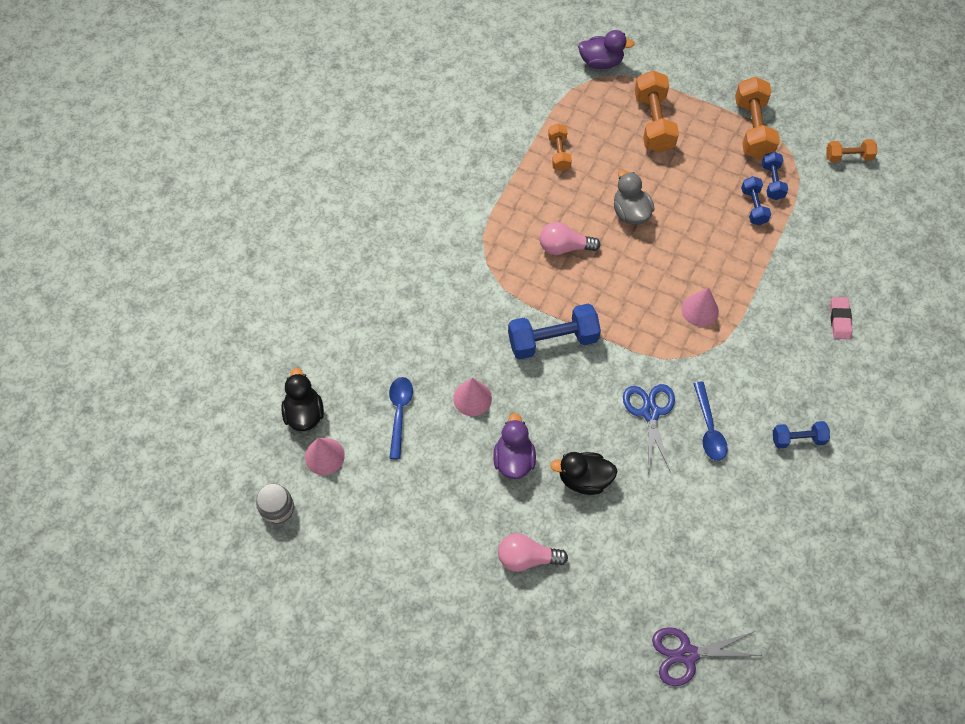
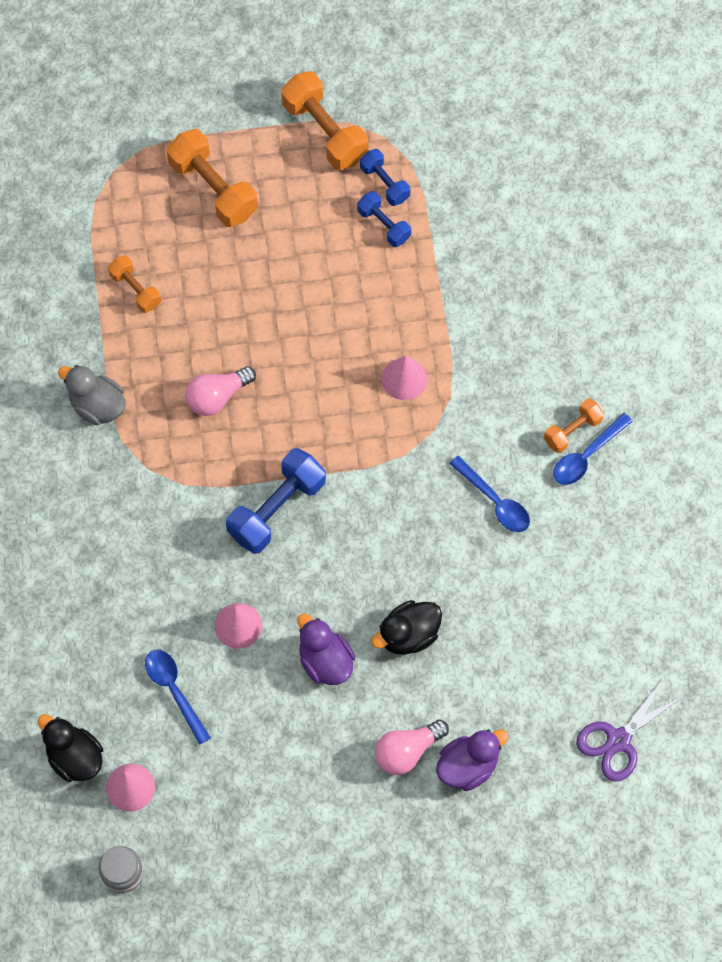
camera: 35 degrees left, 5 degrees up
purple duck [578,30,635,69] -> purple duck moved to [436,729,509,791]
grey duck [614,170,655,225] -> grey duck moved to [58,365,126,425]
blue scissors [623,384,675,474] -> none
blue dumbbell [773,421,830,449] -> blue spoon [553,413,633,485]
orange dumbbell [826,139,877,162] -> orange dumbbell moved to [544,398,604,453]
pink eraser [830,297,852,339] -> none

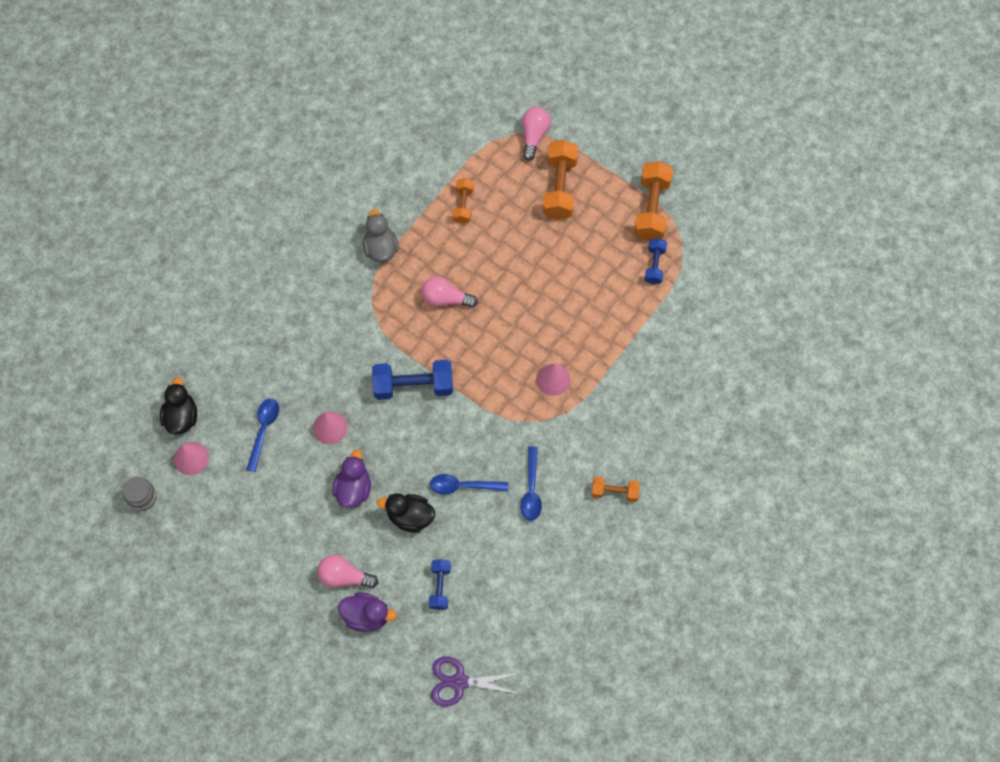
camera: 45 degrees right, 0 degrees up
blue dumbbell [357,191,411,247] -> blue dumbbell moved to [429,559,451,610]
blue spoon [553,413,633,485] -> blue spoon moved to [430,474,508,495]
none -> pink light bulb [522,107,551,161]

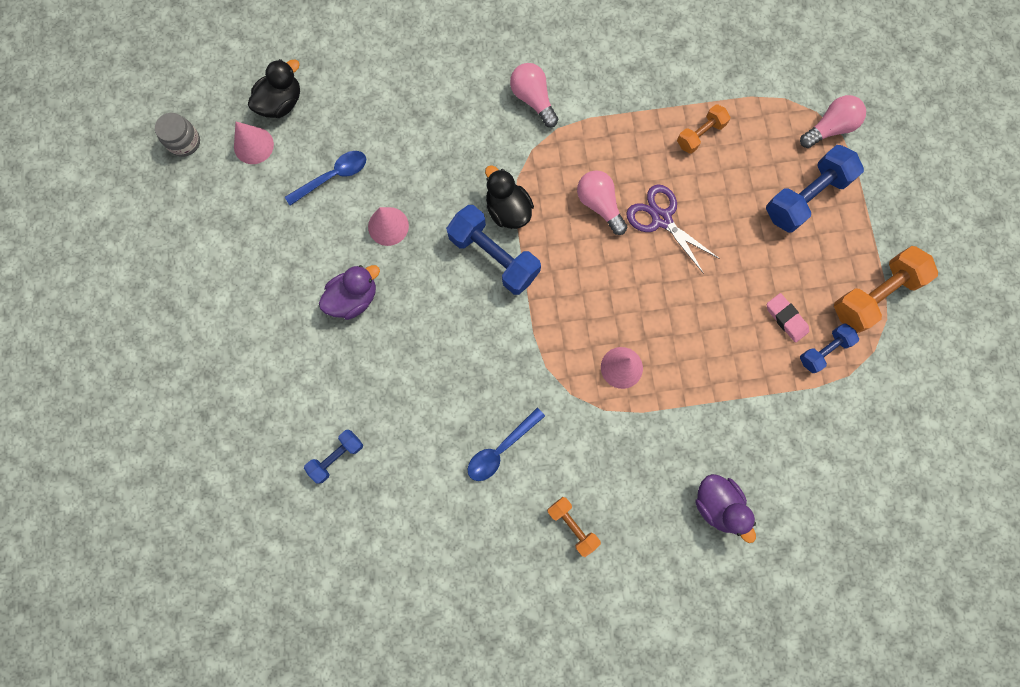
camera: 45 degrees right, 10 degrees up
pink light bulb [317,555,378,588] -> pink light bulb moved to [510,63,558,127]
purple duck [338,592,397,632] -> purple duck moved to [695,474,756,543]
grey duck [363,209,399,262] -> none
black duck [377,493,435,533] -> black duck moved to [485,165,534,229]
blue spoon [430,474,508,495] -> none
purple scissors [431,657,521,707] -> purple scissors moved to [626,184,720,274]
orange dumbbell [543,140,578,220] -> blue dumbbell [766,145,864,233]
none -> pink eraser [767,293,809,343]

